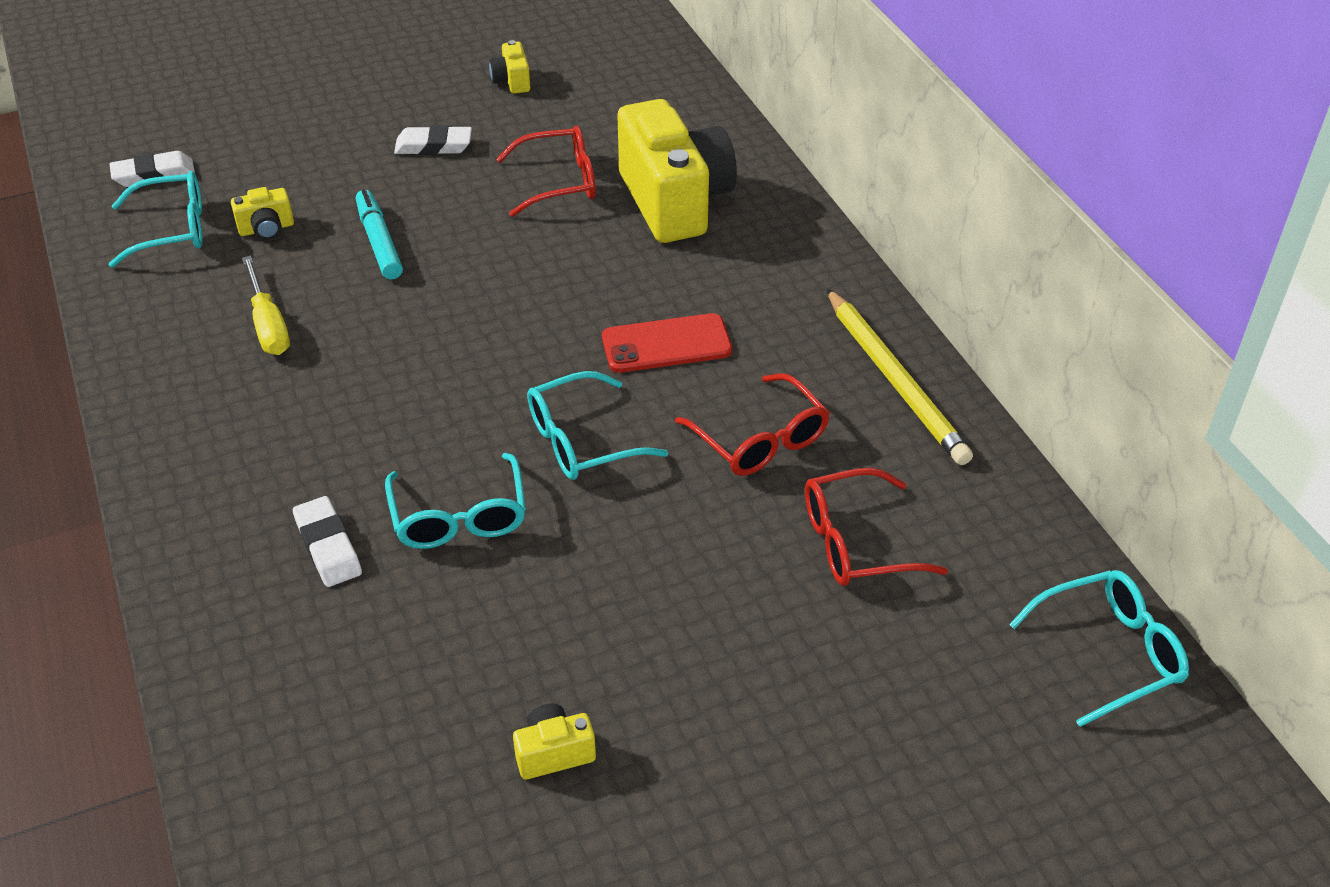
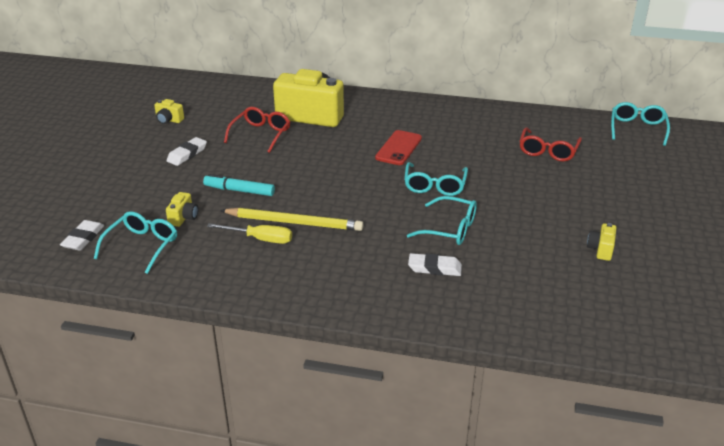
camera: 55 degrees left, 10 degrees down
red glasses [675,373,830,476] -> none
yellow pencil [827,289,973,465] -> yellow pencil moved to [220,208,364,231]

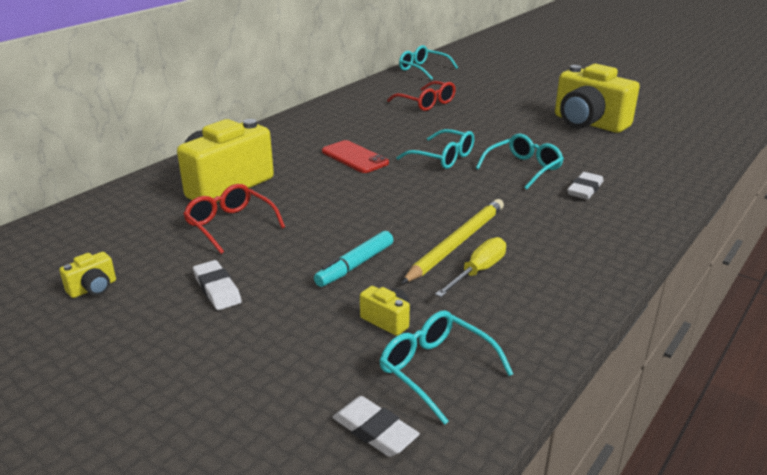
camera: 65 degrees left, 5 degrees down
yellow camera [587,223,616,261] -> yellow camera [555,64,640,133], size x2.43

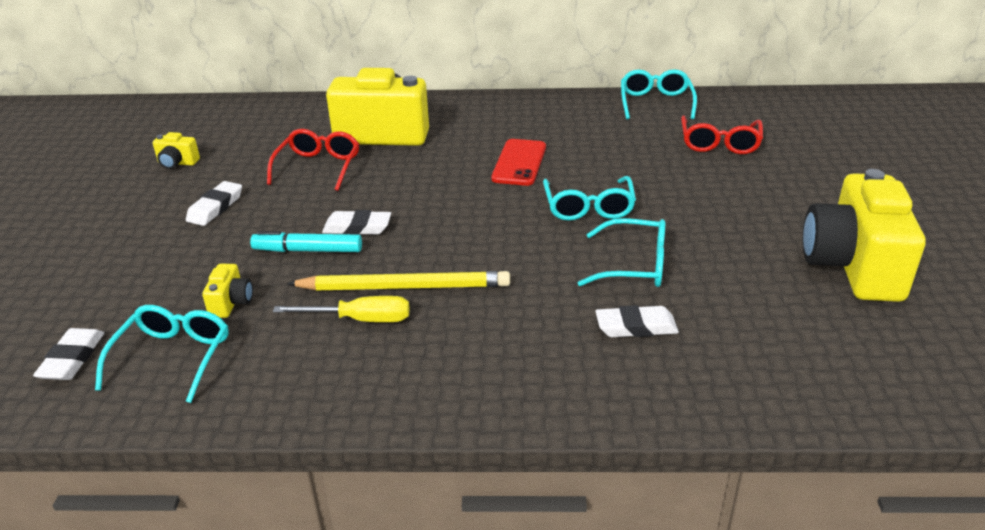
camera: 55 degrees right, 5 degrees up
turquoise glasses [399,45,458,80] -> turquoise glasses moved to [621,69,697,119]
none -> white eraser [322,210,391,234]

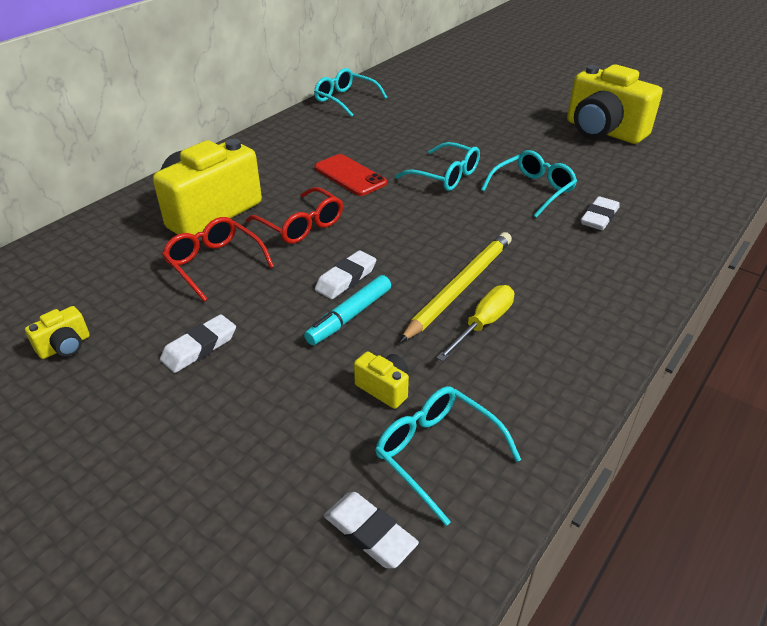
camera: 55 degrees left, 5 degrees up
white eraser [186,181,242,226] -> white eraser turned 75 degrees clockwise [160,314,236,373]
red glasses [681,116,763,154] -> red glasses moved to [246,187,343,244]

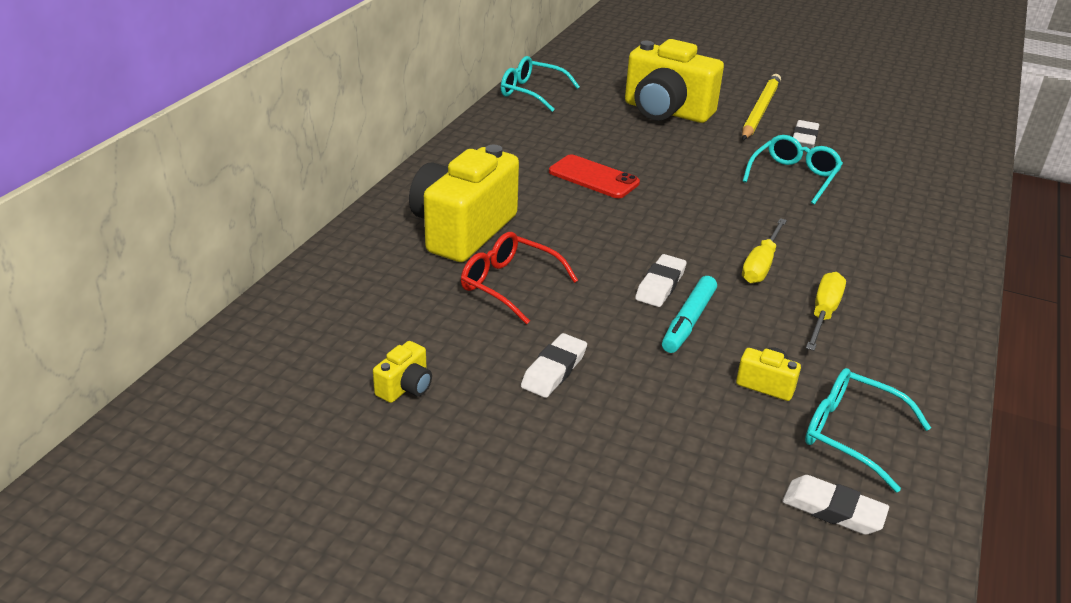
camera: 15 degrees left, 5 degrees down
red glasses [246,187,343,244] -> none
turquoise glasses [395,142,480,191] -> none
yellow pencil [400,232,512,342] -> yellow pencil moved to [742,74,781,140]
yellow camera [567,64,663,144] -> yellow camera moved to [625,39,724,123]
white eraser [581,196,620,230] -> white eraser moved to [793,120,819,149]
none -> yellow screwdriver [742,218,787,283]

